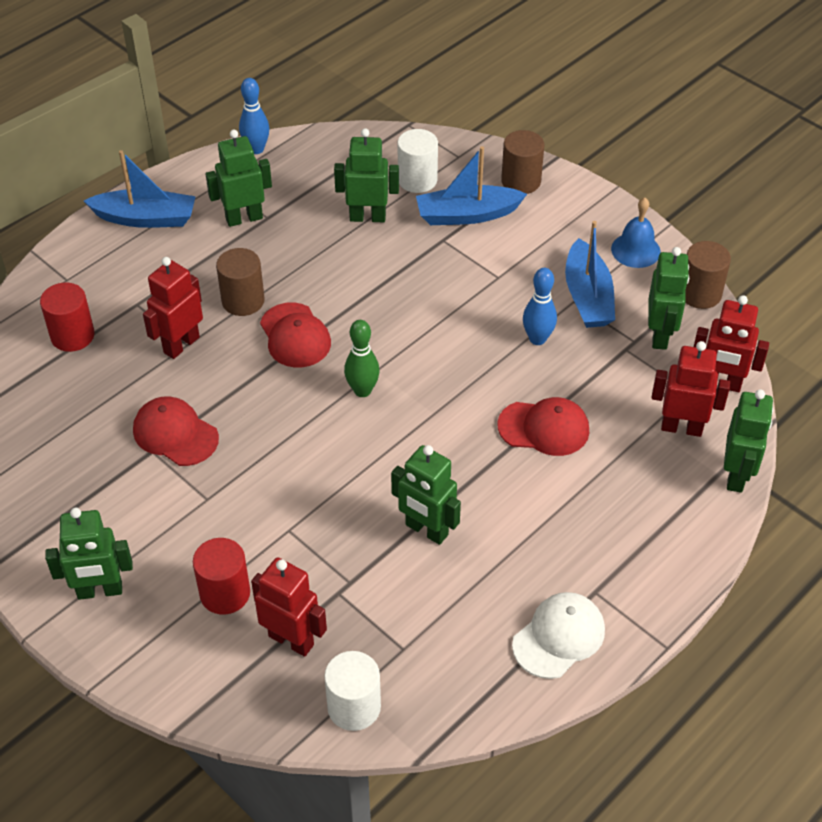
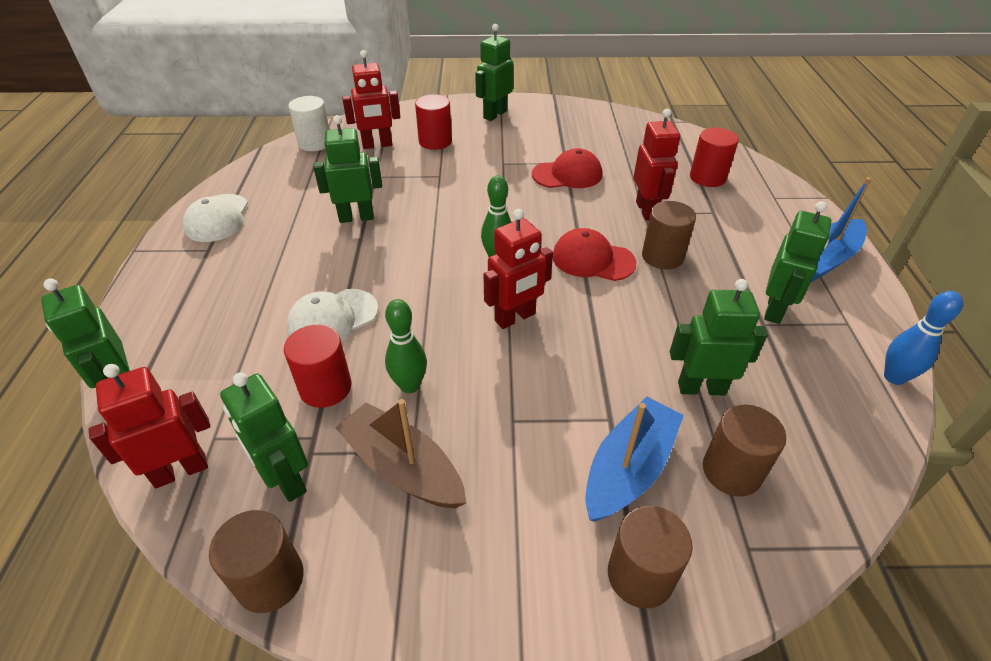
camera: 135 degrees right, 5 degrees down
green robot [334,128,399,222] -> green robot turned 135 degrees counterclockwise [670,279,768,396]
white cylinder [398,129,438,193] -> brown cylinder [703,405,786,497]
red cap [497,397,589,456] -> white cap [287,289,378,342]
blue bowling pin [523,268,557,345] -> green bowling pin [385,299,427,393]
blue boat [565,221,615,328] -> brown boat [335,399,466,508]
blue bell [611,198,661,268] -> none
red robot [652,341,730,437] -> red robot moved to [484,209,553,329]
none -> red cylinder [284,325,352,408]

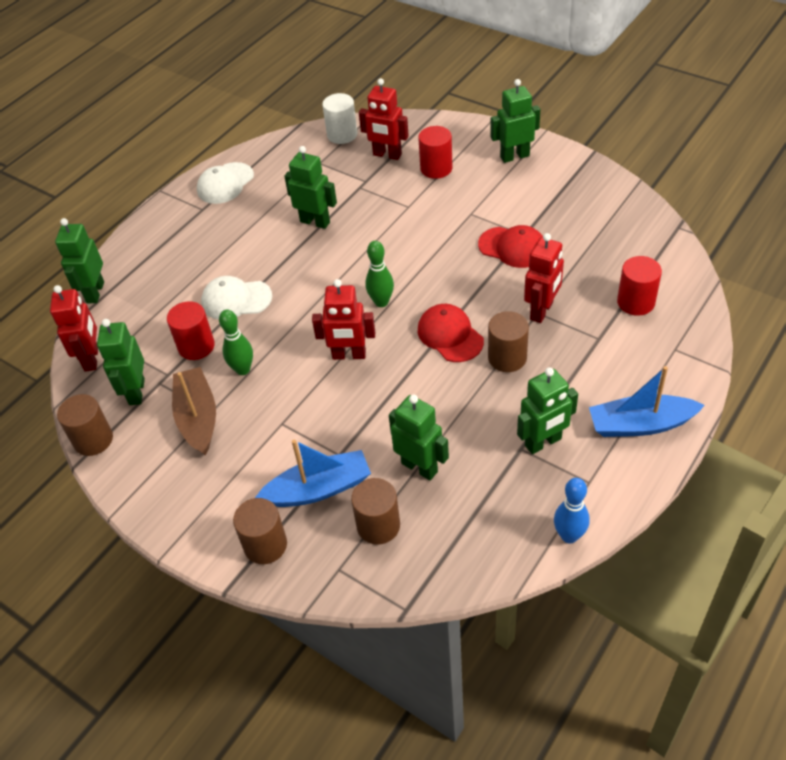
camera: 40 degrees right, 5 degrees up
red robot [89,364,210,488] -> red robot turned 75 degrees clockwise [50,285,98,372]

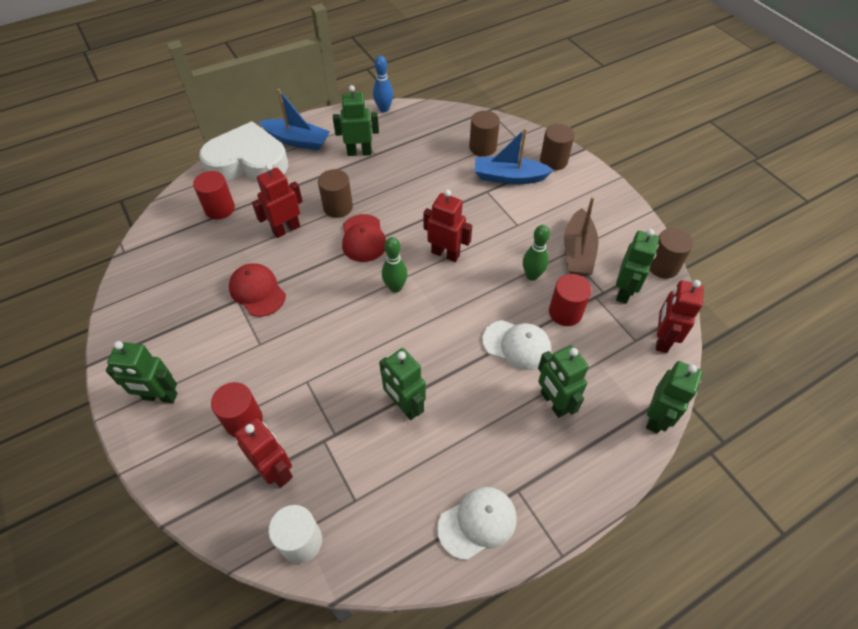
camera: 160 degrees left, 5 degrees up
green robot [389,395,449,480] -> green robot moved to [538,345,589,418]
none -> white heart [199,121,288,181]

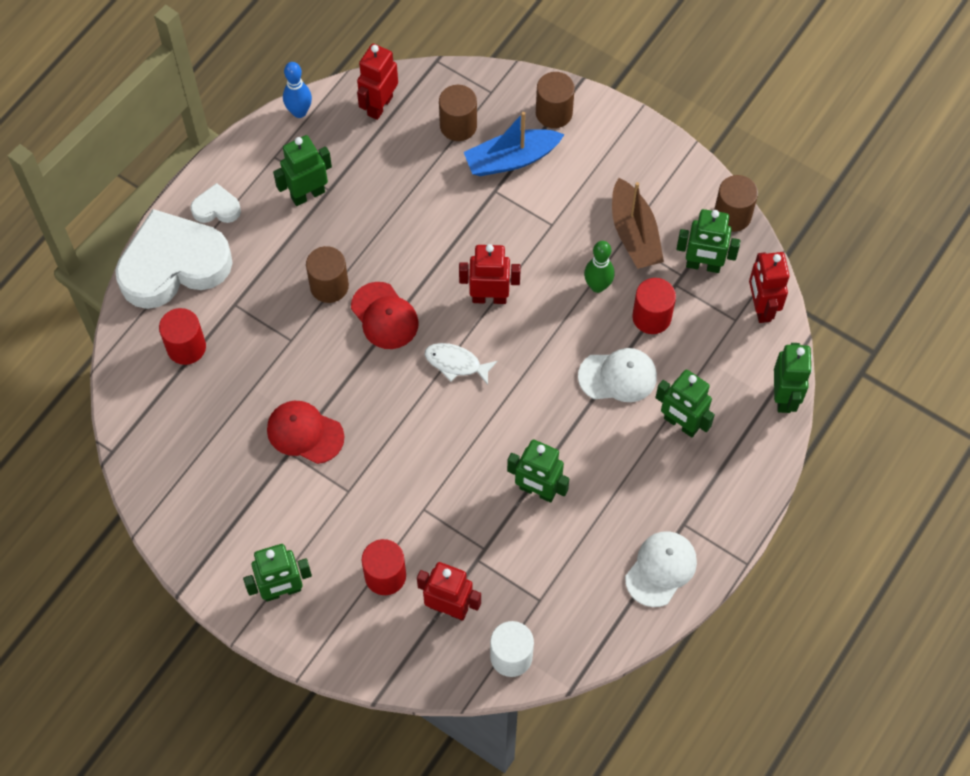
camera: 25 degrees left, 10 degrees up
red robot [252,164,303,238] -> red robot moved to [357,44,398,120]
blue boat [259,89,330,150] -> white heart [191,183,241,223]
green bowling pin [382,237,408,293] -> white fish [425,343,498,385]
green robot [616,229,659,304] -> green robot turned 105 degrees clockwise [677,209,740,273]

